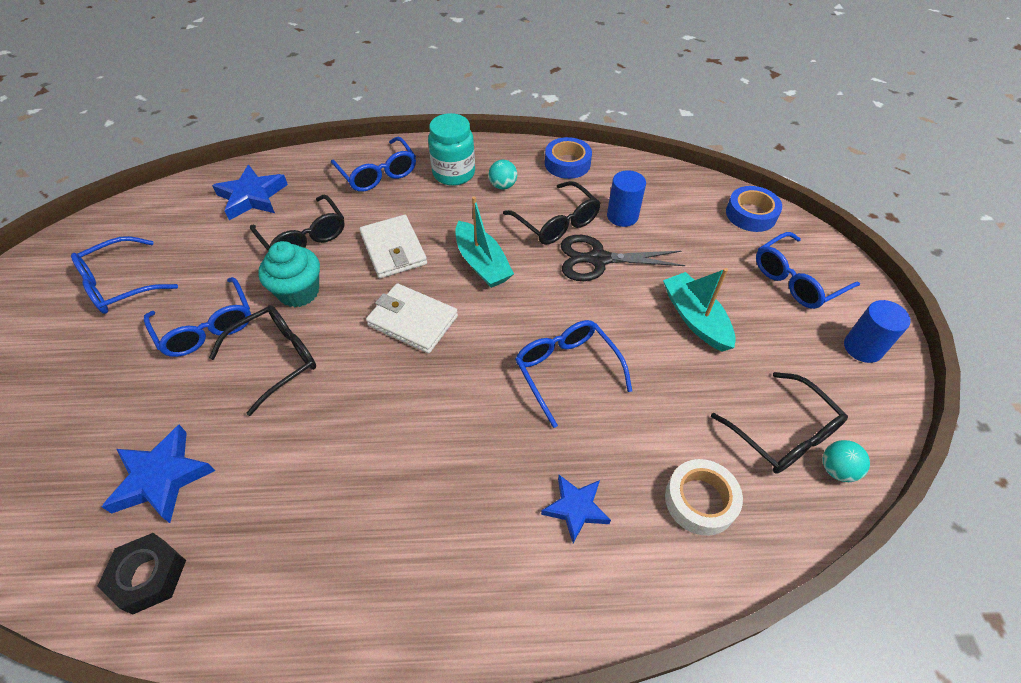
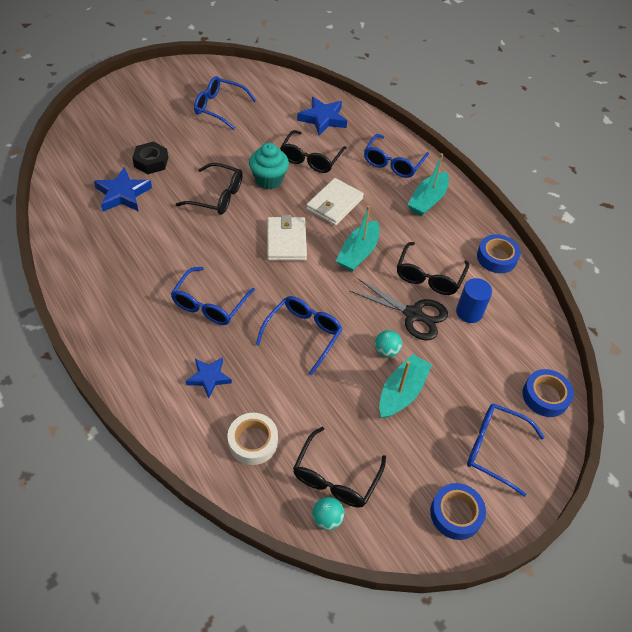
camera: 55 degrees right, 0 degrees up
black nut [98,533,186,614] -> black nut moved to [132,142,168,174]
blue glasses [144,277,251,357] -> blue glasses moved to [171,267,255,325]
turquoise jar [428,113,475,186] -> turquoise boat [408,153,449,216]
turquoise ball [489,160,517,189] -> turquoise ball moved to [375,330,402,357]
black scissors [561,235,685,281] -> black scissors turned 150 degrees clockwise [349,279,448,341]
blue cylinder [844,300,911,363] -> blue tape [430,483,486,540]

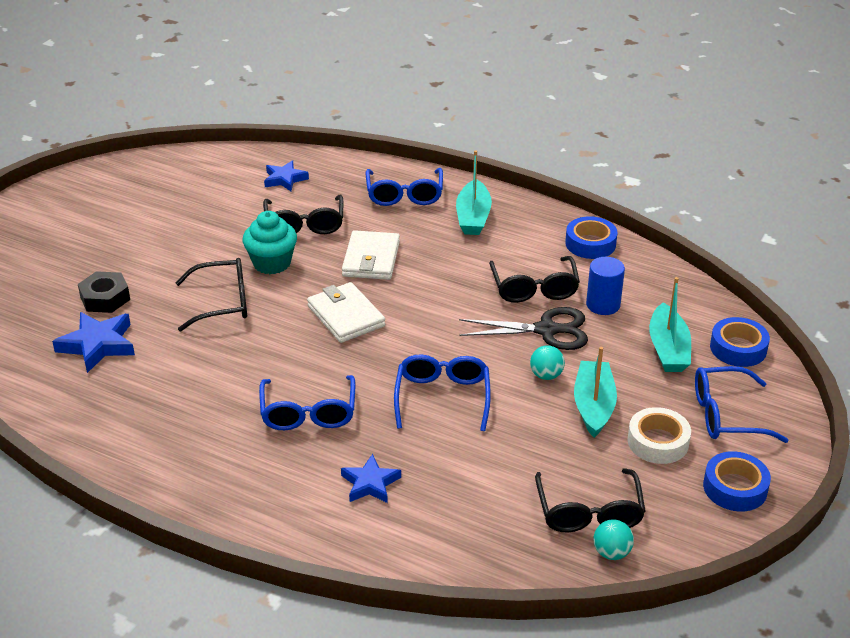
camera: 25 degrees left, 15 degrees down
blue glasses [194,76,257,130] -> none
white tape [228,413,278,465] -> white tape moved to [627,407,691,464]
blue star [297,97,347,135] -> blue star [264,160,309,191], size x0.67
turquoise boat [336,206,380,271] -> turquoise boat moved to [649,277,691,372]

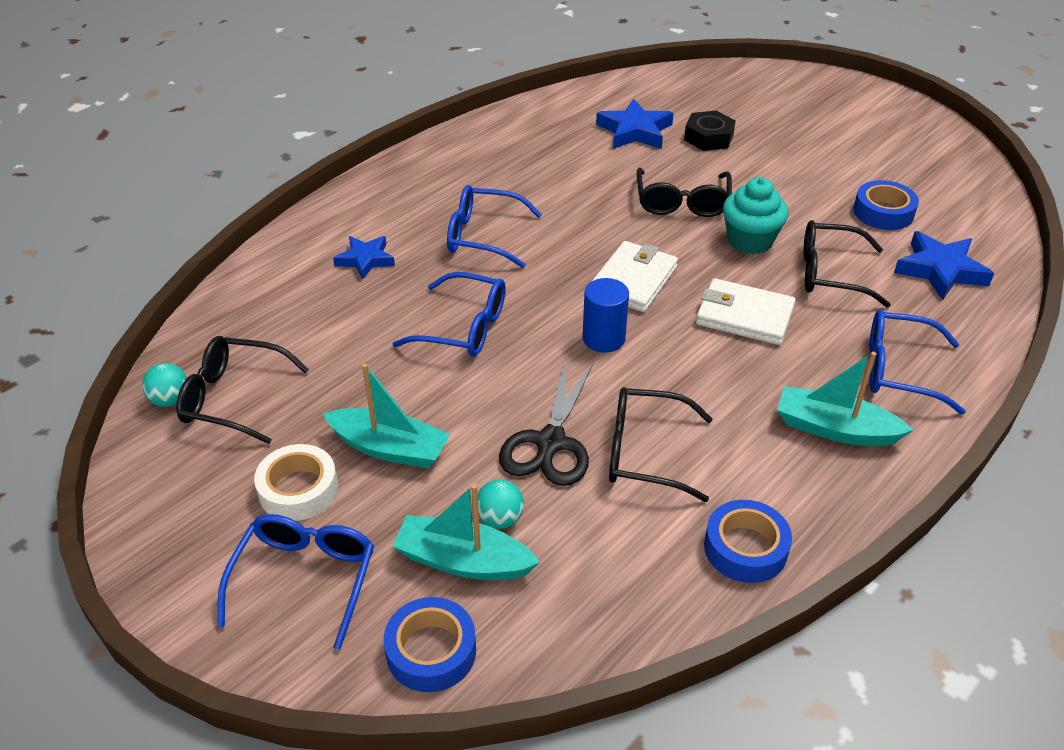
camera: 105 degrees right, 5 degrees up
blue star [264,160,309,191] -> blue star [894,231,994,300], size x1.50
white wallet [307,282,385,343] -> white wallet turned 45 degrees counterclockwise [591,241,678,312]
turquoise ball [530,345,565,380] -> turquoise ball moved to [478,480,524,529]
blue cylinder [586,257,625,315] -> blue cylinder moved to [582,278,629,353]
blue tape [703,451,771,512] -> blue tape moved to [853,180,919,230]

